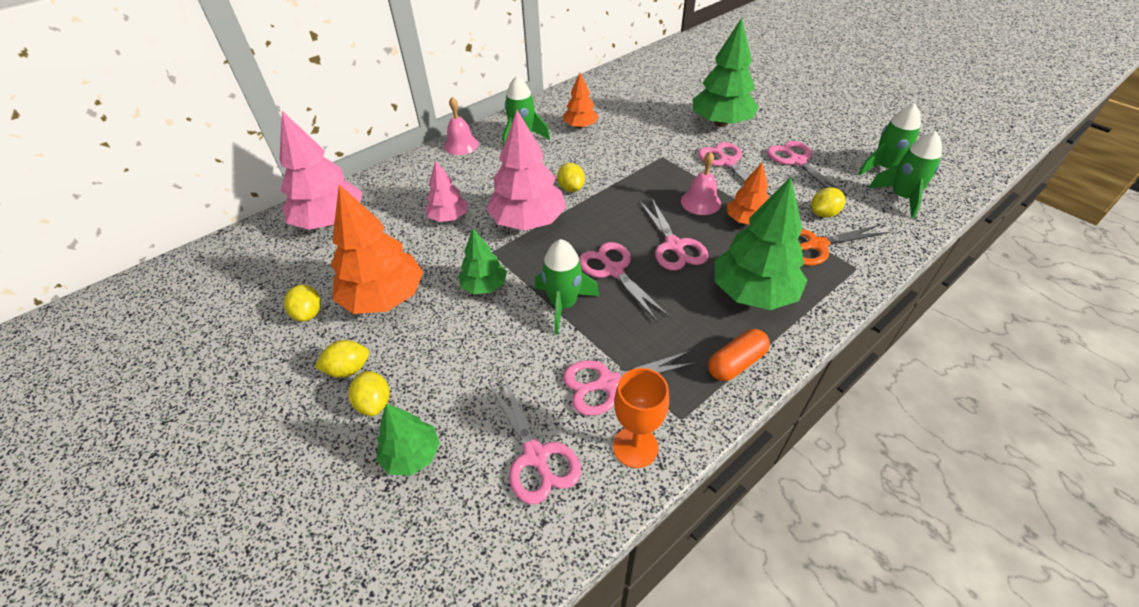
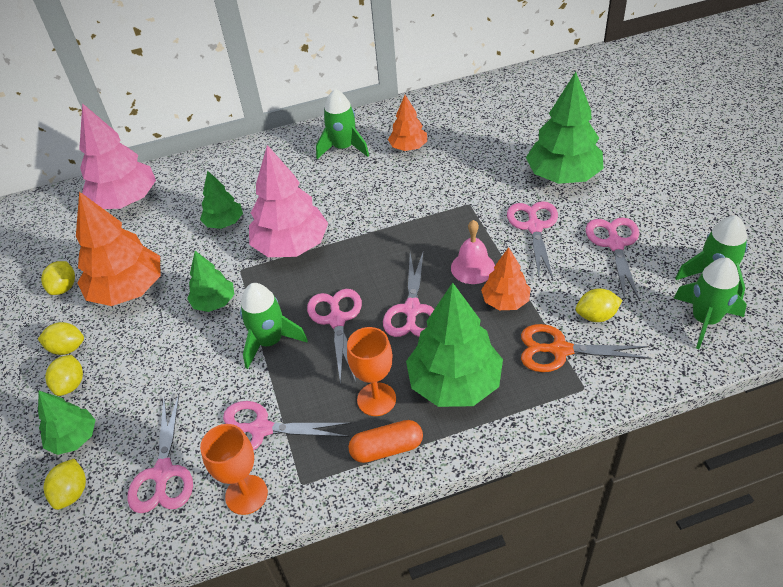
camera: 25 degrees right, 0 degrees up
pink tree [425,160,468,222] -> green tree [200,170,243,229]
pink bell [444,97,479,155] -> none
yellow lemon [557,163,585,192] -> yellow lemon moved to [44,459,86,510]
none -> orange goblet [347,327,396,416]

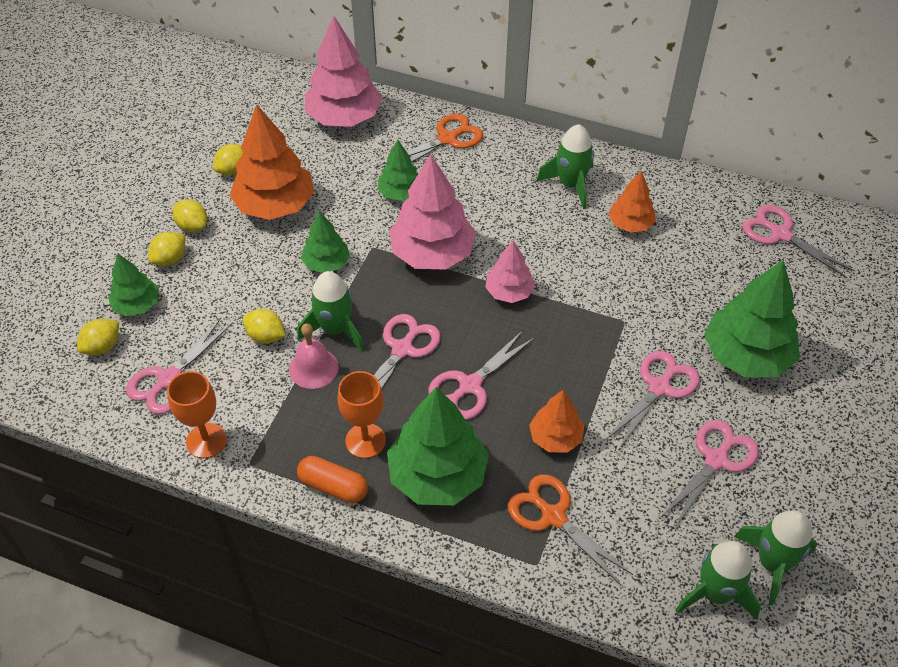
camera: 35 degrees right, 5 degrees up
pink scissors [223,401,351,451] -> pink scissors moved to [742,205,855,278]
pink bell [451,220,495,284] -> pink bell moved to [289,323,339,389]
yellow lemon [576,288,623,322] -> yellow lemon moved to [243,309,286,344]
none -> orange scissors [384,113,483,164]
none -> pink tree [485,241,535,303]

